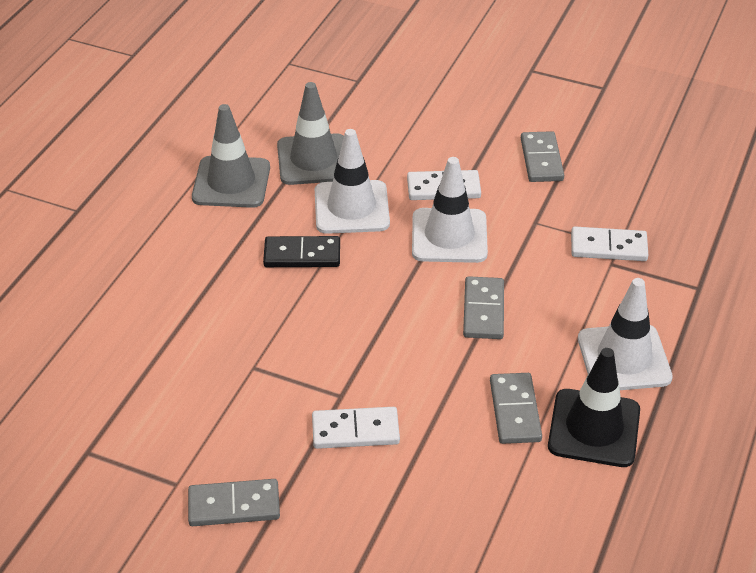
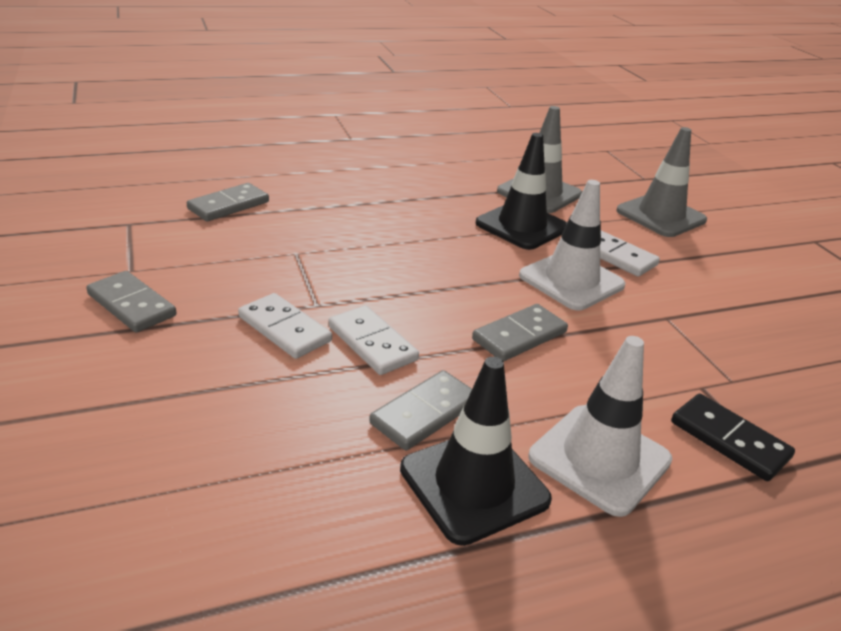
camera: 45 degrees right, 10 degrees down
grey traffic cone [192,104,270,208] -> grey traffic cone moved to [616,127,707,237]
black domino [263,236,340,267] -> black domino moved to [671,394,795,481]
white traffic cone [315,129,390,234] -> black traffic cone [475,133,567,250]
grey domino [521,131,564,182] -> grey domino moved to [187,183,269,221]
white domino [571,227,648,261] -> white domino moved to [328,305,419,375]

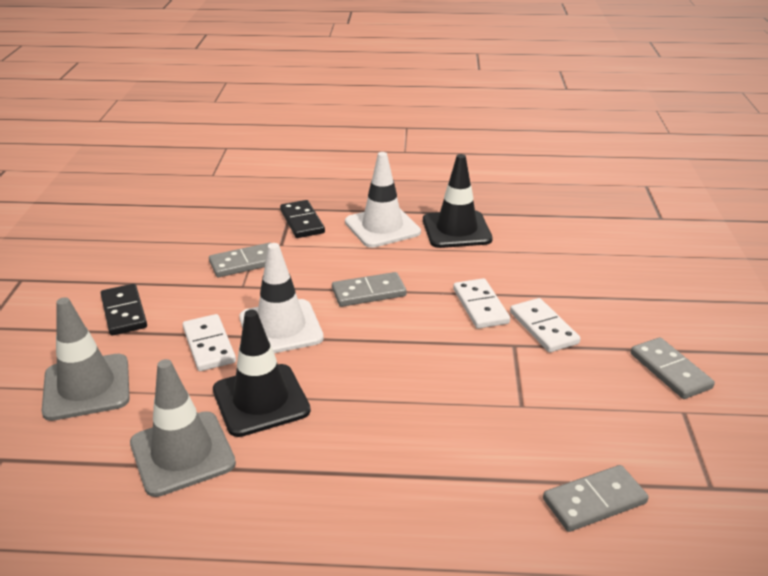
camera: 155 degrees left, 0 degrees up
grey domino [369,370,472,451] -> grey domino moved to [209,243,270,277]
none -> black domino [101,284,147,336]

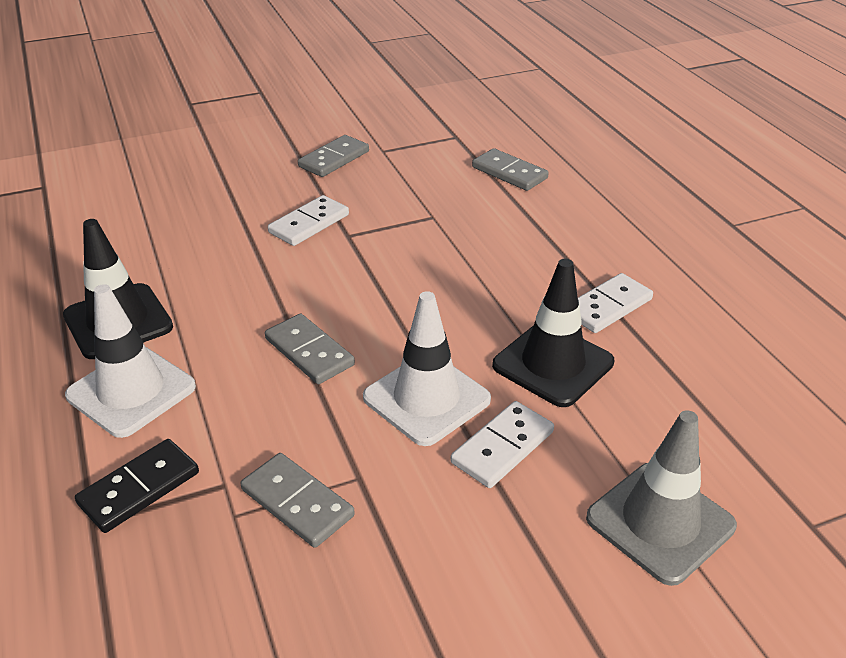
camera: 115 degrees left, 5 degrees up
black domino [101,284,147,336] -> none
grey traffic cone [130,359,236,497] -> none
white domino [453,278,510,329] -> white domino moved to [578,273,653,333]

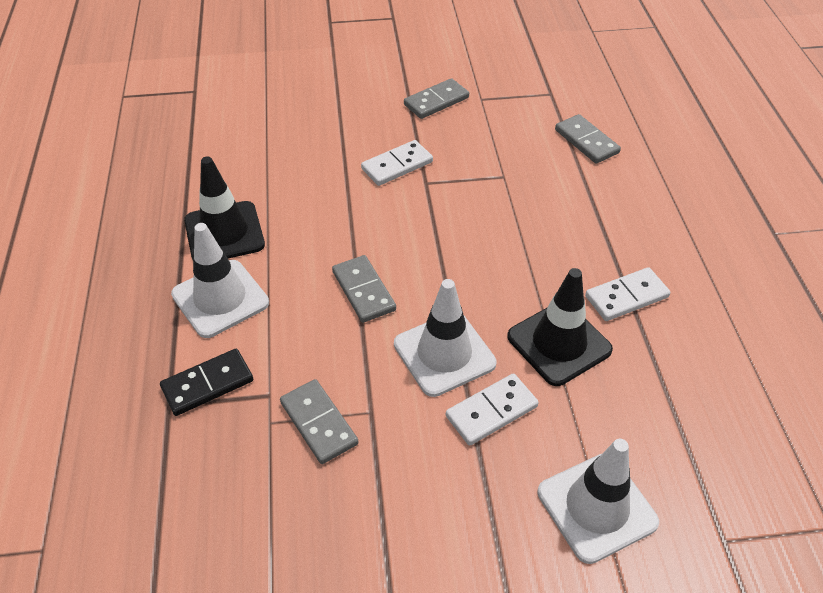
camera: 15 degrees right, 10 degrees up
grey traffic cone [586,410,737,586] -> white traffic cone [538,439,659,564]

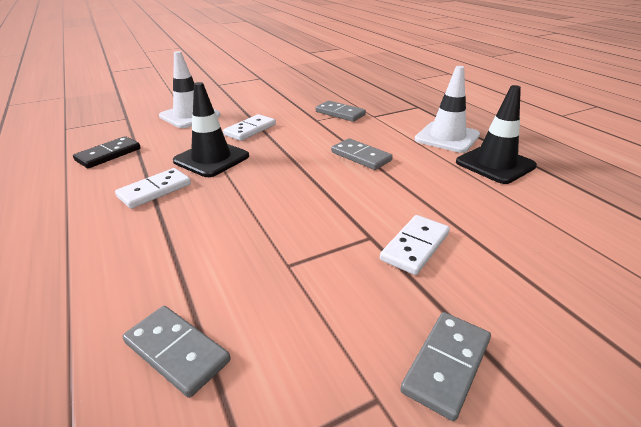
camera: 160 degrees right, 15 degrees down
black domino [160,349,253,416] -> black domino moved to [73,136,141,168]
white traffic cone [394,279,496,397] -> none

